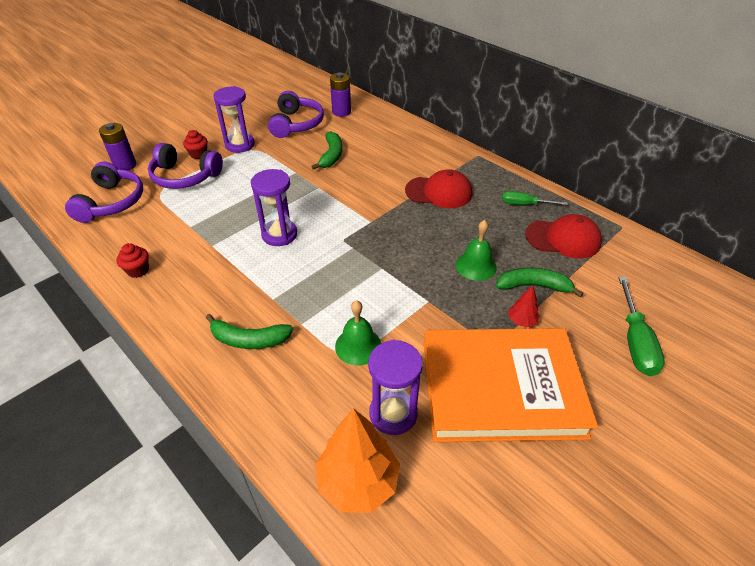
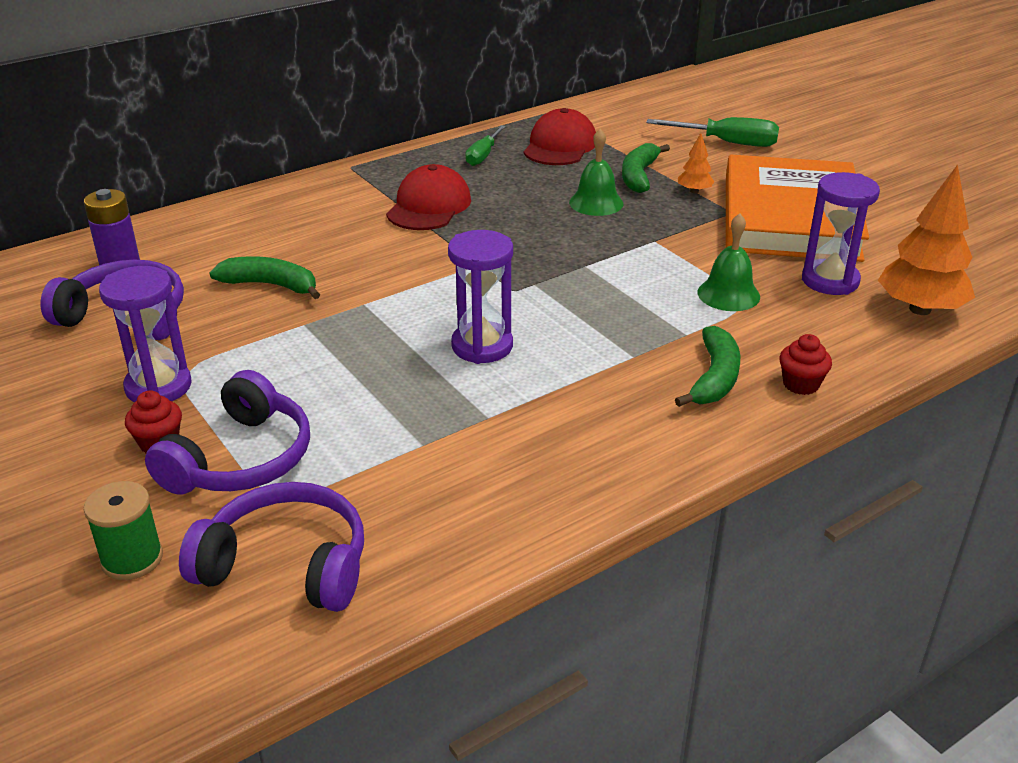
camera: 80 degrees left, 10 degrees down
purple battery [99,123,136,171] -> green spool [84,481,163,580]
red cupcake [116,243,149,278] -> red cupcake moved to [779,334,832,395]
red tree [508,285,540,327] -> orange tree [678,133,714,193]

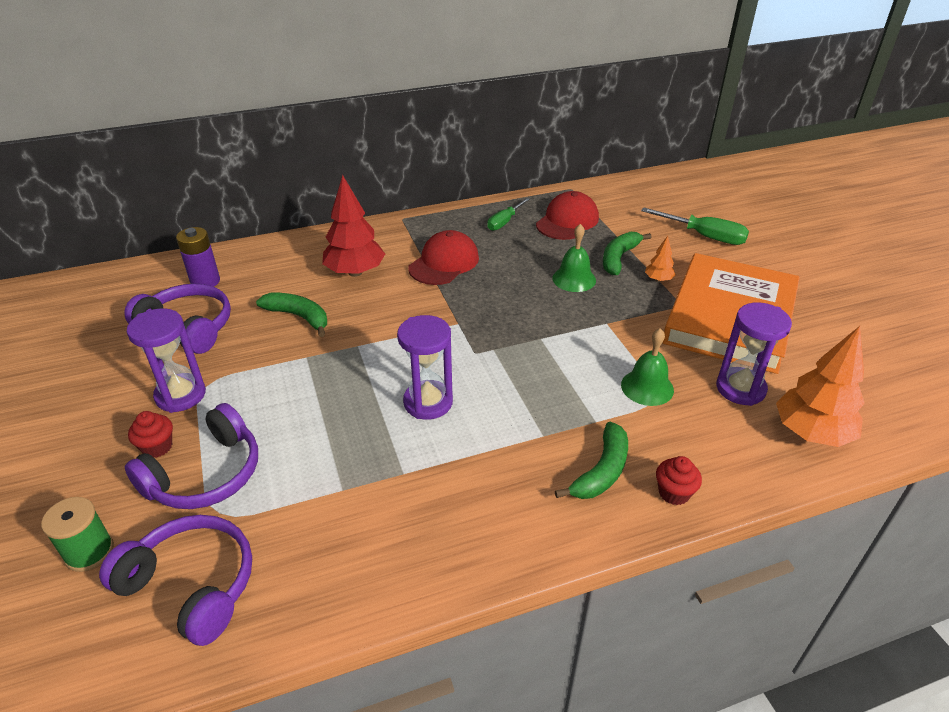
camera: 15 degrees right, 5 degrees up
none -> red tree [322,175,385,277]

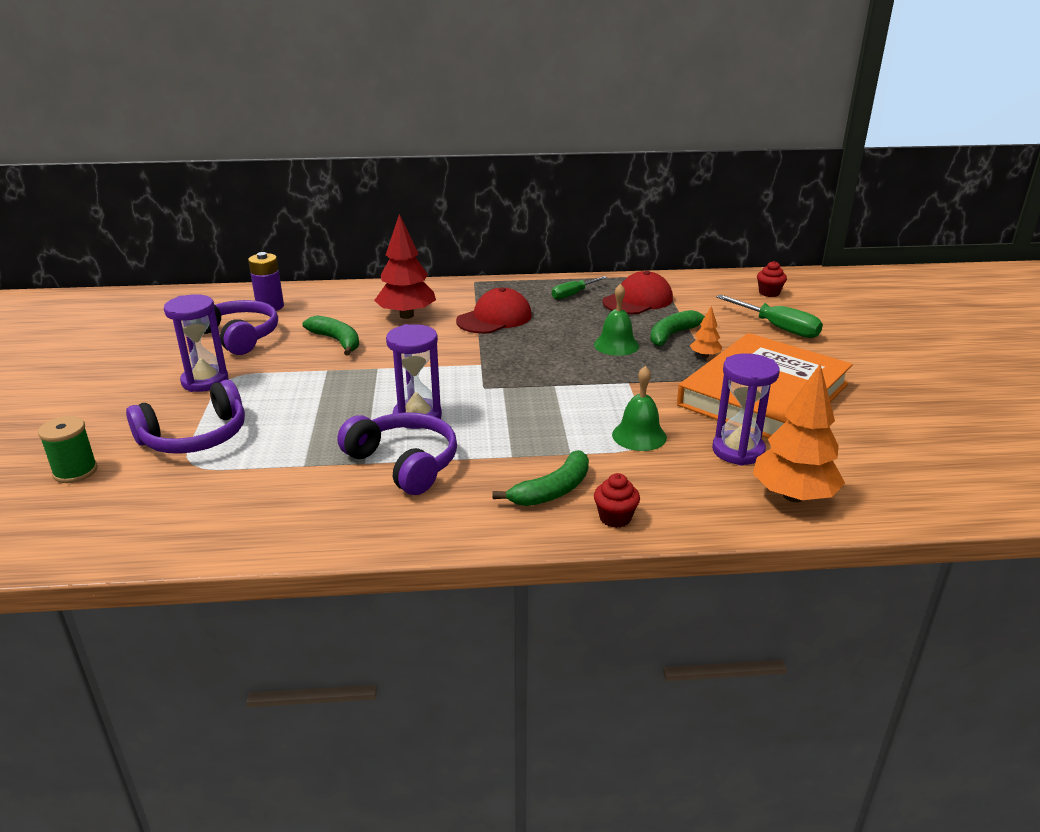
camera: 15 degrees right, 10 degrees down
purple headphones [99,515,252,646] -> purple headphones moved to [337,412,457,495]
red cupcake [128,411,173,458] -> red cupcake moved to [757,261,787,297]

